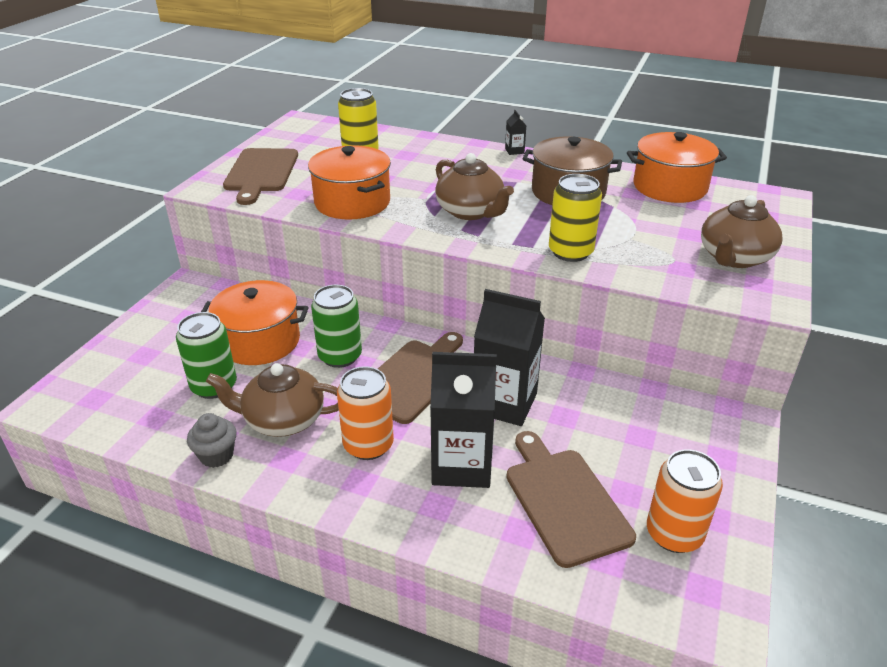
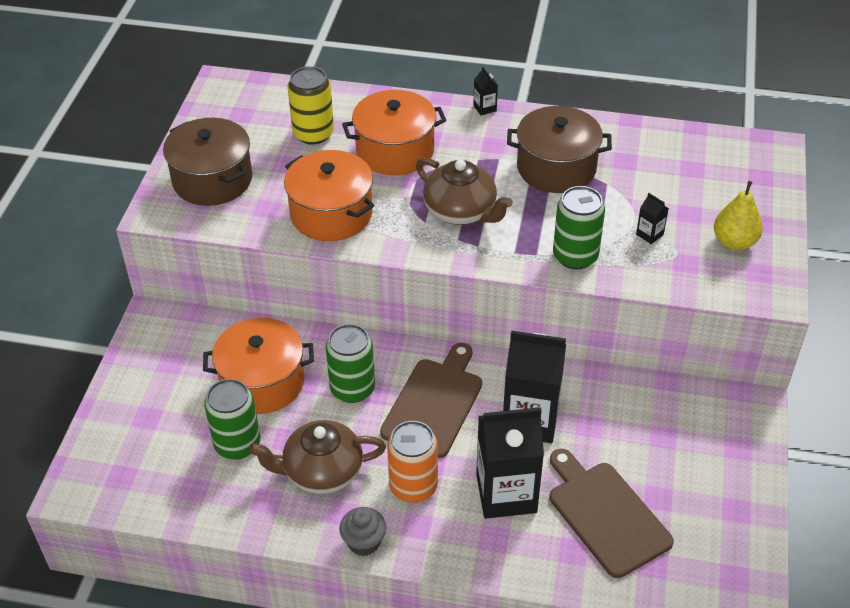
camera: 10 degrees left, 10 degrees up
grey cupcake [187,413,236,468] -> grey cupcake moved to [339,507,386,556]
brown cutting board [223,148,298,205] -> brown pot [163,118,252,206]
yellow can [549,174,602,262] -> green can [553,186,605,269]
orange pot [627,132,727,203] -> orange pot moved to [342,90,446,175]
orange can [647,449,723,553] -> none
brown teapot [701,195,783,268] -> yellow pear [714,181,763,251]
none -> black carton [636,193,669,244]

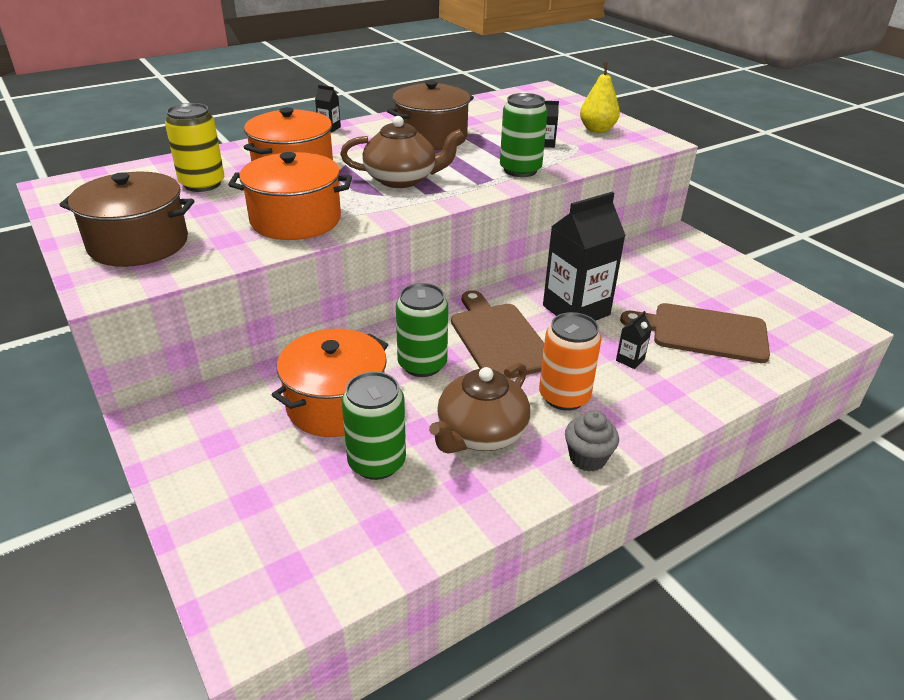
camera: 45 degrees left, 10 degrees down
black carton [476,407,544,519] -> black carton [616,311,652,369], size x0.40

